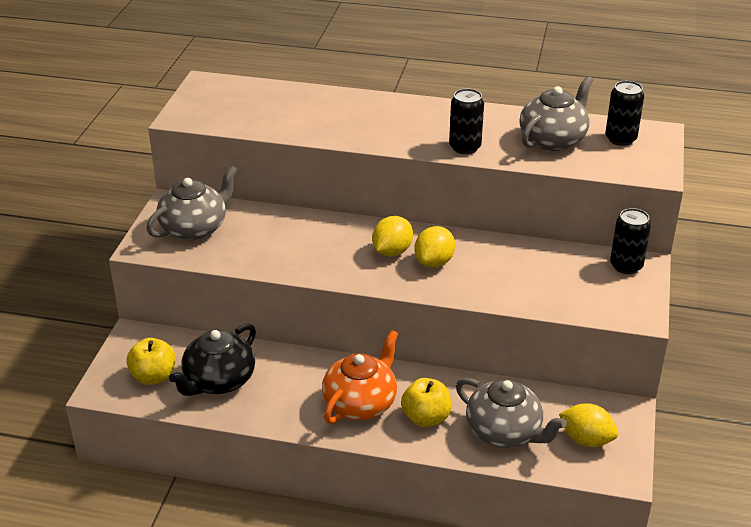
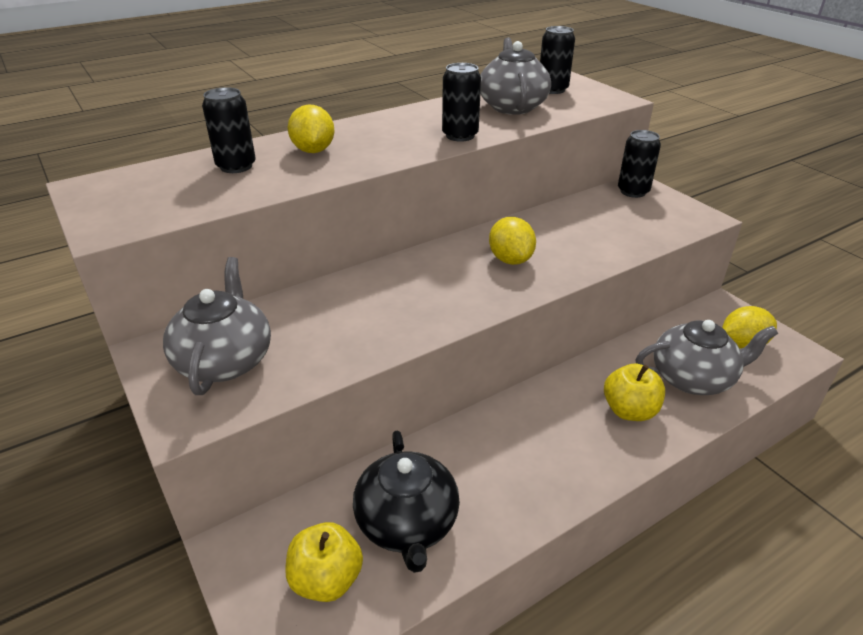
camera: 45 degrees left, 0 degrees up
orange teapot [322,330,398,424] -> none
yellow lemon [372,216,413,257] -> yellow lemon moved to [288,104,334,153]
none -> black can [202,87,256,173]

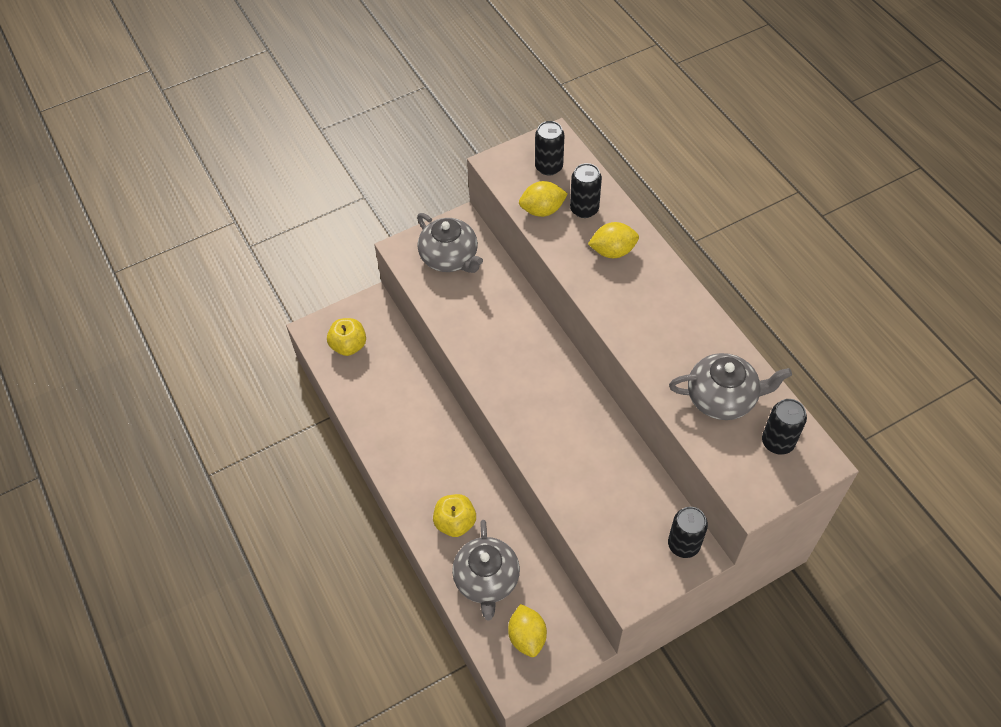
camera: 95 degrees right, 20 degrees up
grey teapot [163,257,271,395] -> grey teapot turned 45 degrees clockwise [417,213,483,273]
black teapot [353,430,460,573] -> none
black can [442,63,481,142] -> black can moved to [535,121,564,176]
yellow lemon [489,217,536,265] -> yellow lemon moved to [519,181,568,217]

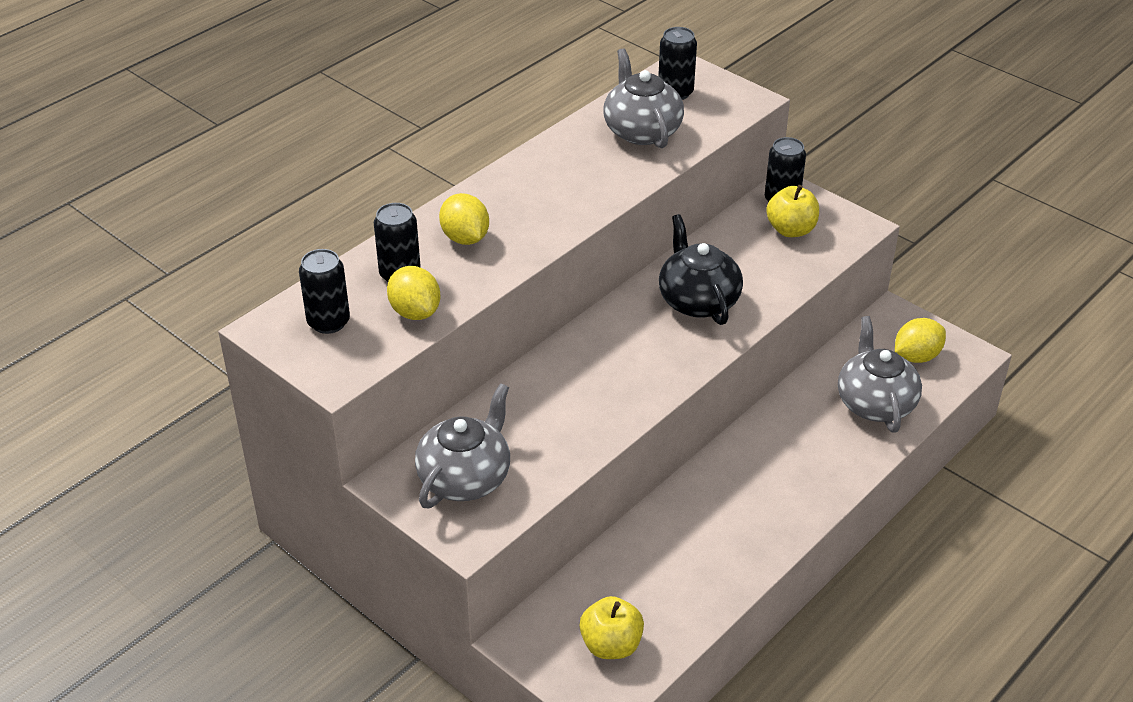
camera: 110 degrees left, 15 degrees down
yellow apple [433,494,476,537] -> yellow apple moved to [766,185,819,237]
grey teapot [452,520,520,621] -> grey teapot turned 75 degrees counterclockwise [838,316,922,433]
none -> black teapot [659,214,743,325]

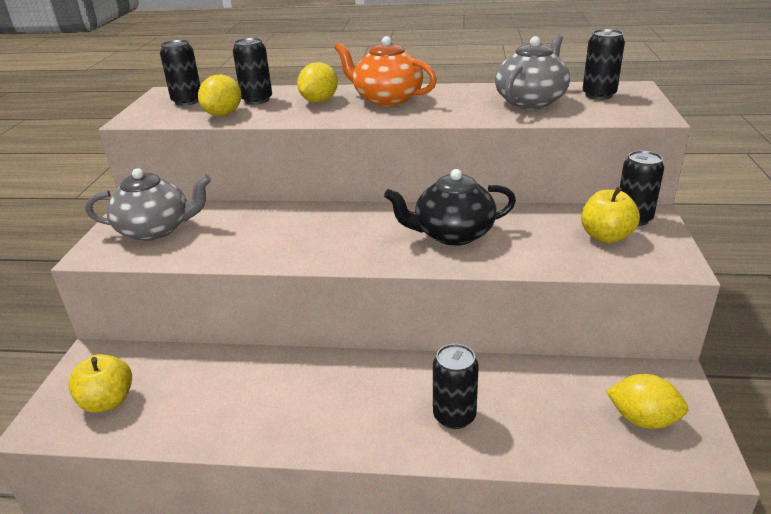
camera: 55 degrees right, 10 degrees down
black teapot [659,214,743,325] -> black teapot turned 135 degrees counterclockwise [384,169,516,246]
grey teapot [838,316,922,433] -> none
none -> orange teapot [334,36,437,106]
none -> black can [433,344,479,429]

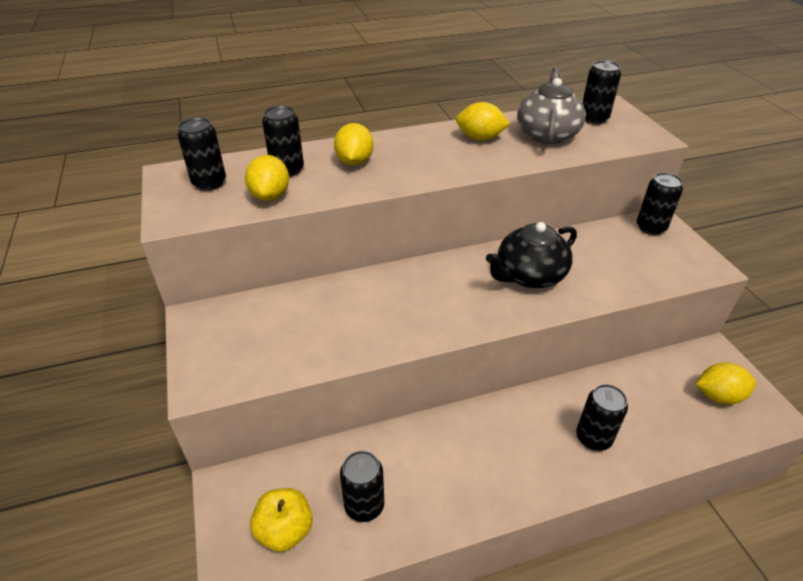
camera: 25 degrees left, 10 degrees up
grey teapot [85,168,211,241] -> none
orange teapot [334,36,437,106] -> none
yellow apple [581,187,640,243] -> none
none -> black can [340,451,384,522]
none -> yellow lemon [456,102,510,141]

